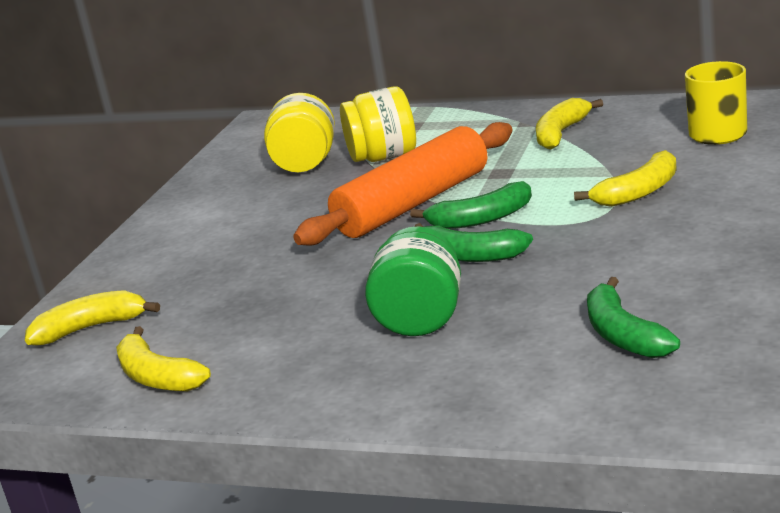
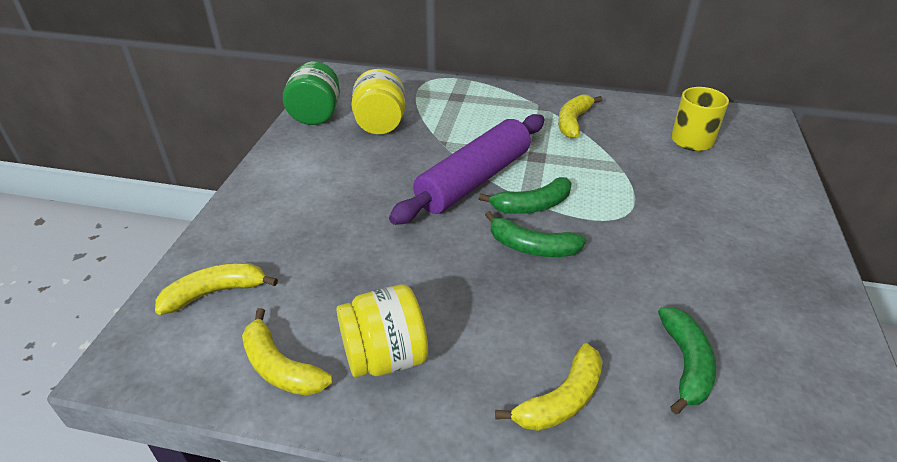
camera: 10 degrees left, 15 degrees up
orange rolling pin [293,122,513,245] -> purple rolling pin [389,114,545,225]
yellow jar [340,86,416,162] -> yellow jar moved to [337,284,428,378]
green jar [365,226,461,336] -> green jar moved to [283,62,340,125]
yellow banana [574,150,677,207] -> yellow banana moved to [495,343,603,431]
green banana [587,277,680,358] -> green banana turned 150 degrees counterclockwise [658,307,716,414]

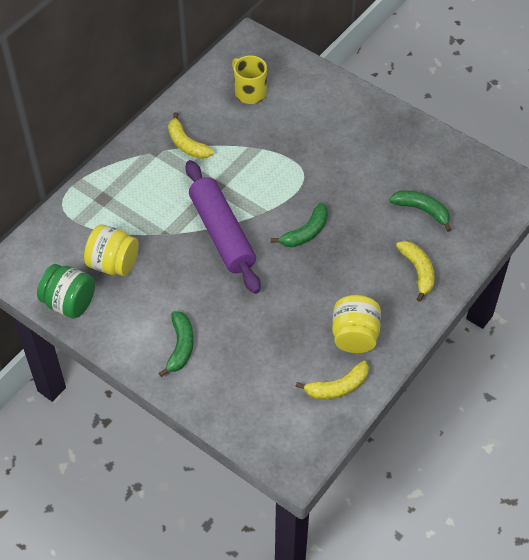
camera: 65 degrees left, 15 degrees up
yellow banana [155,263,278,315] -> none
green banana [479,177,572,214] -> green banana moved to [159,311,194,377]

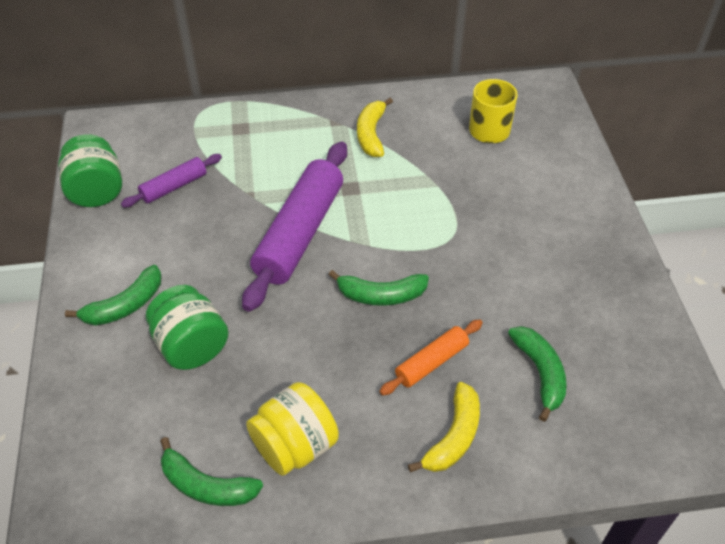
camera: 45 degrees right, 5 degrees down
yellow jar [84,225,139,276] -> purple rolling pin [121,154,222,207]
yellow banana [295,361,369,400] -> green banana [160,437,263,506]
none -> green jar [146,285,229,370]
none -> orange rolling pin [379,319,483,396]

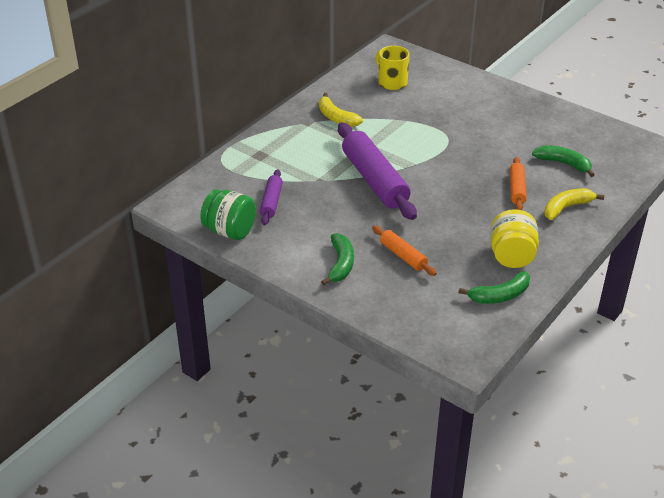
camera: 45 degrees left, 10 degrees down
green jar [146,285,229,370] -> orange rolling pin [372,226,437,276]
green banana [328,270,429,306] -> none
yellow banana [408,382,480,472] -> yellow banana turned 105 degrees counterclockwise [544,188,604,220]

